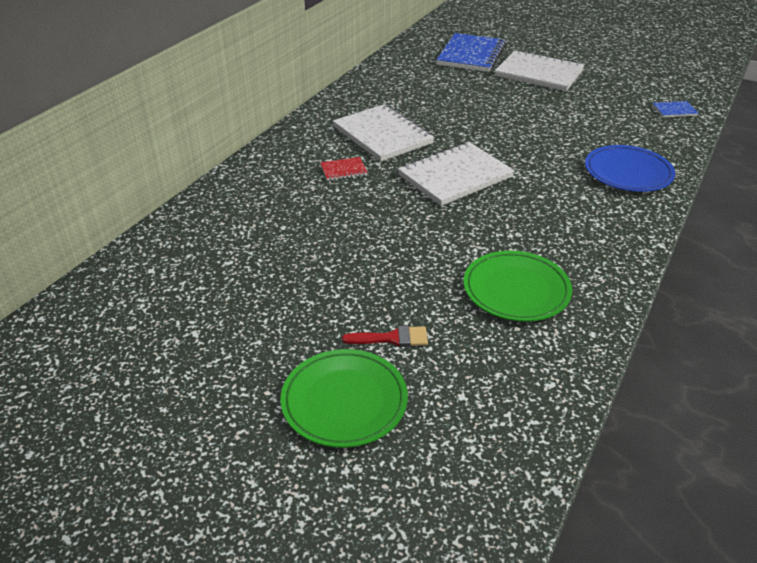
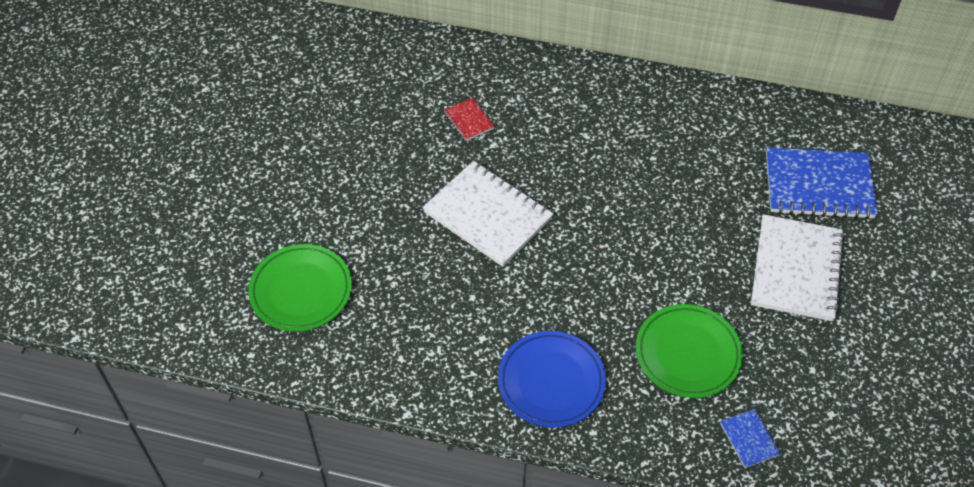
camera: 75 degrees right, 15 degrees up
green plate [280,349,408,448] -> green plate moved to [636,304,743,398]
white notebook [333,104,435,162] -> none
red brush [342,326,428,347] -> none

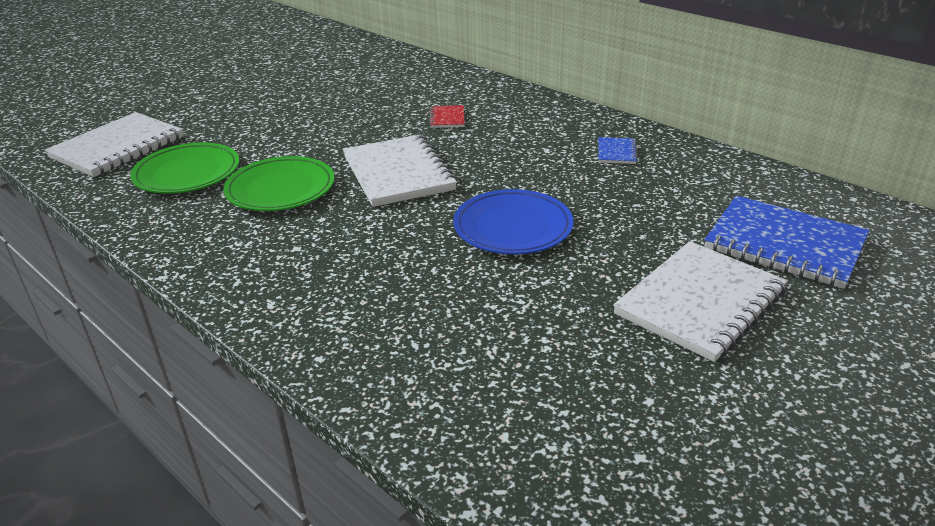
camera: 30 degrees right, 20 degrees down
blue plate [498,331,606,428] -> blue plate moved to [453,189,574,254]
green plate [636,304,743,398] -> green plate moved to [223,156,335,211]
blue notebook [720,409,781,468] -> blue notebook moved to [599,137,638,164]
none -> white notebook [45,112,184,177]

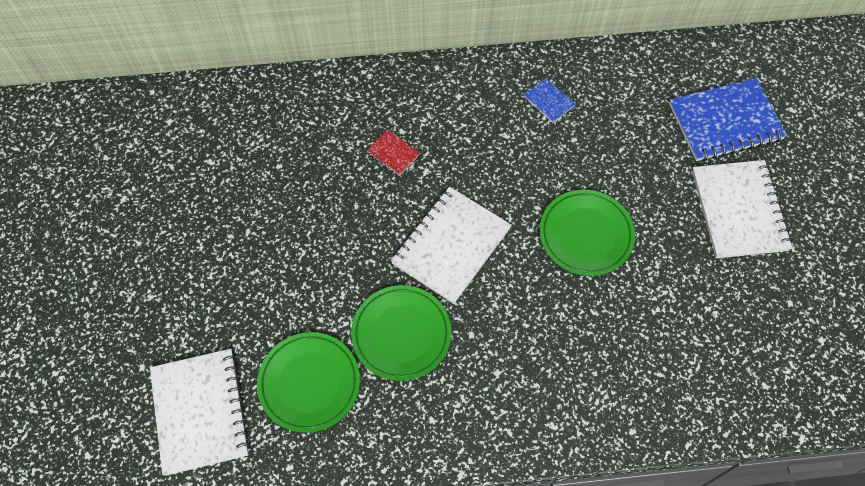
camera: 50 degrees left, 30 degrees up
white notebook [343,134,457,207] -> white notebook turned 75 degrees counterclockwise [391,186,512,304]
blue plate [453,189,574,254] -> green plate [540,190,635,276]

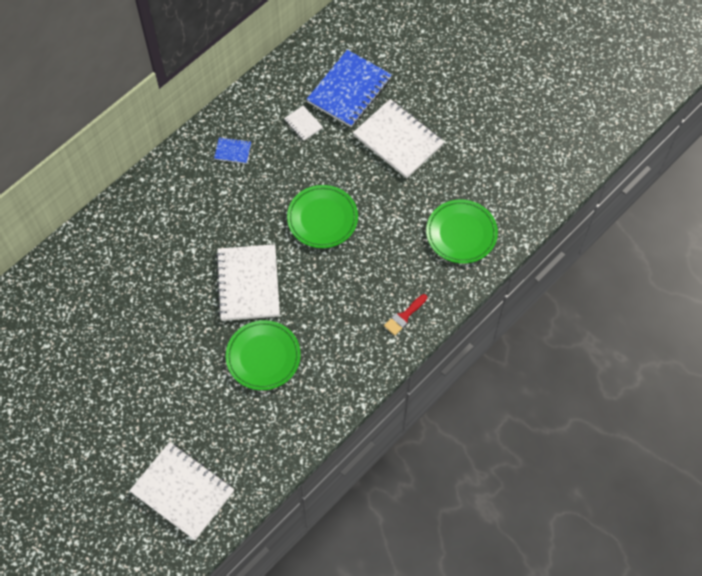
camera: 40 degrees left, 0 degrees up
green plate [257,332,360,433] -> green plate moved to [426,200,498,264]
red notebook [366,129,420,176] -> none
none -> white notebook [284,106,323,141]
none -> red brush [384,294,427,336]

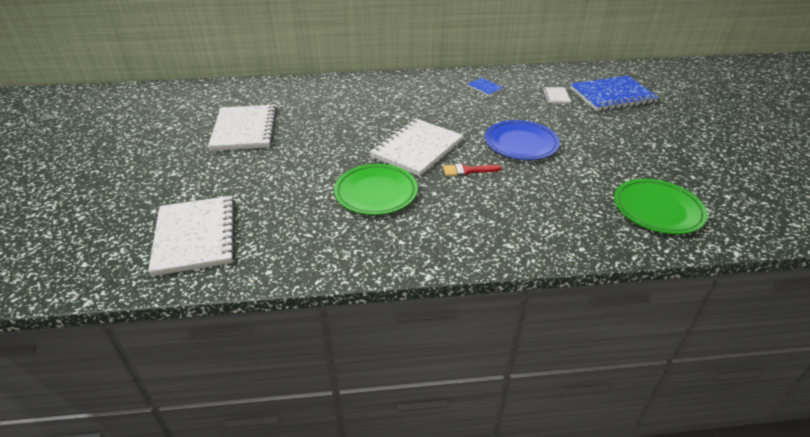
camera: 40 degrees right, 25 degrees down
green plate [287,185,358,248] -> blue plate [485,120,560,160]
white notebook [353,99,444,179] -> white notebook moved to [208,105,277,151]
red brush [384,294,427,336] -> red brush moved to [443,163,502,176]

